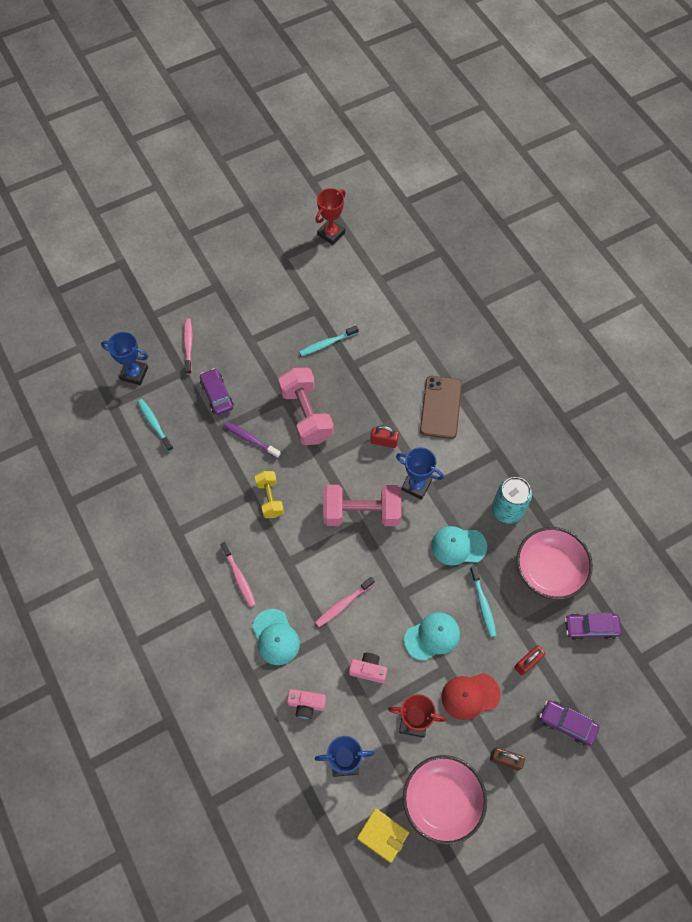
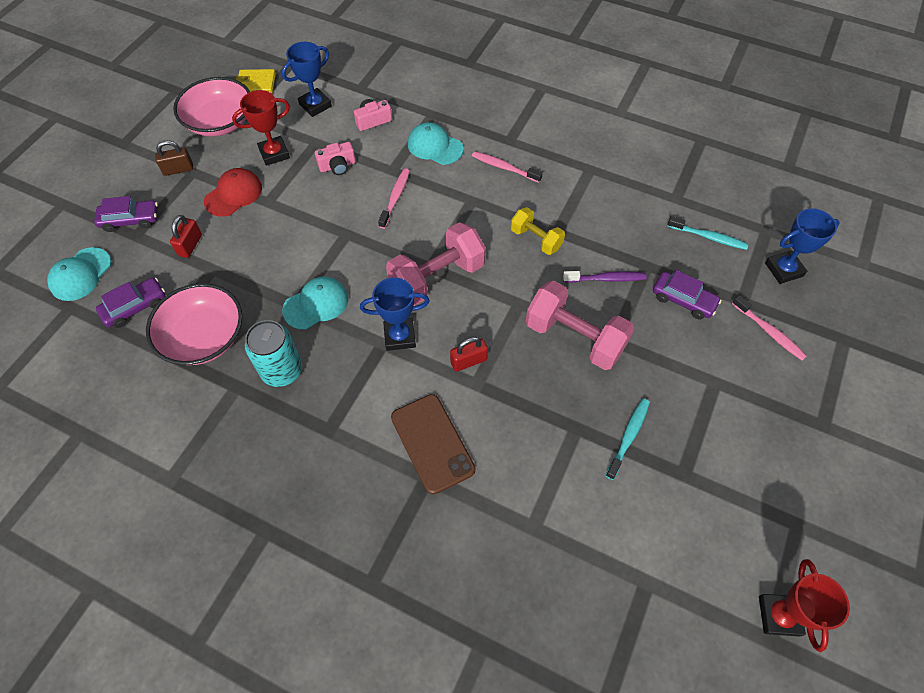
camera: 145 degrees right, 5 degrees down
turquoise cap [404,612,460,661] -> turquoise cap moved to [47,247,111,301]
turquoise toothbrush [470,566,497,637] -> none

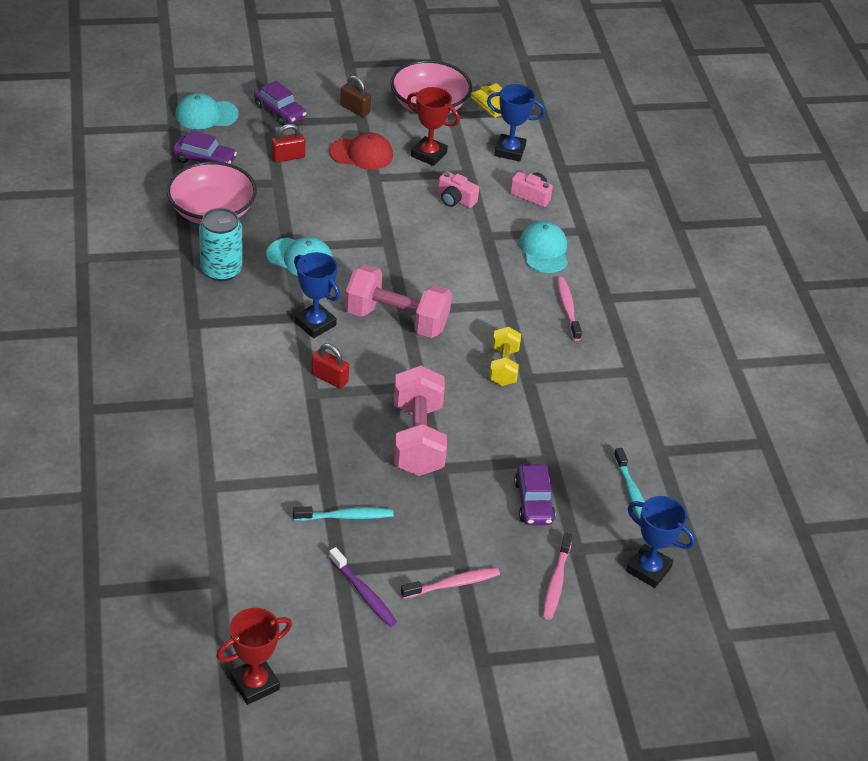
camera: 50 degrees right, 15 degrees down
pink toothbrush [378,168,410,229] -> pink toothbrush moved to [401,567,500,599]
brown phone [391,394,475,494] -> none
purple toothbrush [563,271,647,283] -> purple toothbrush moved to [329,547,397,627]

